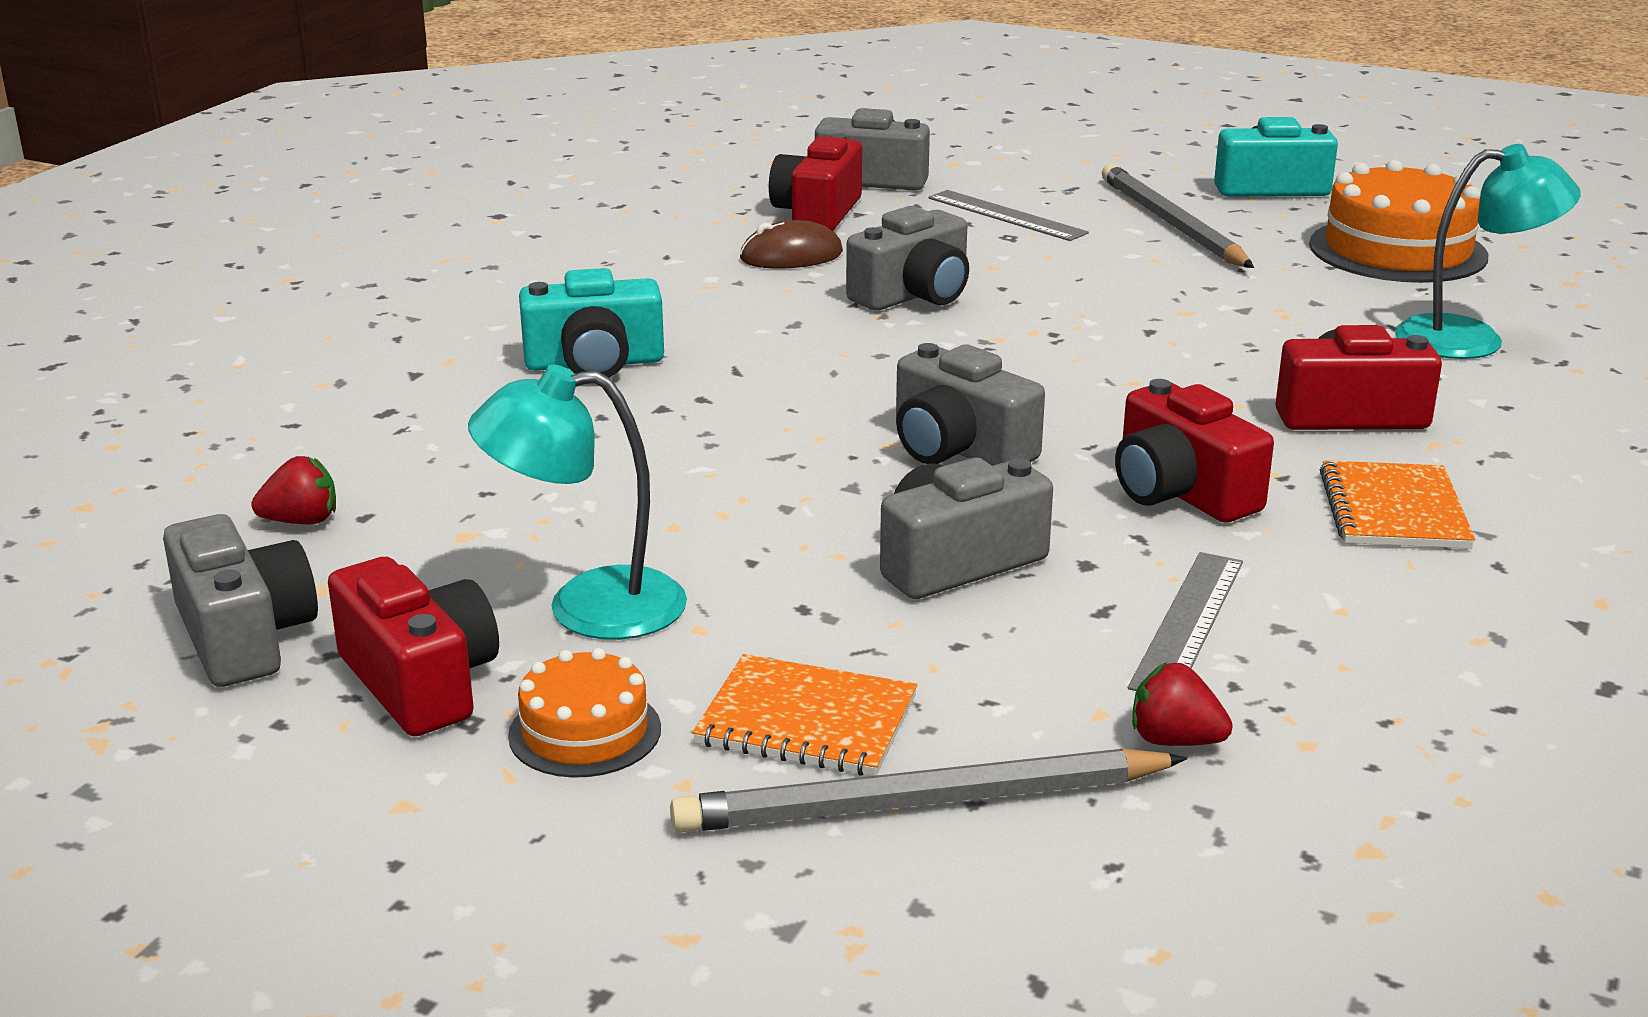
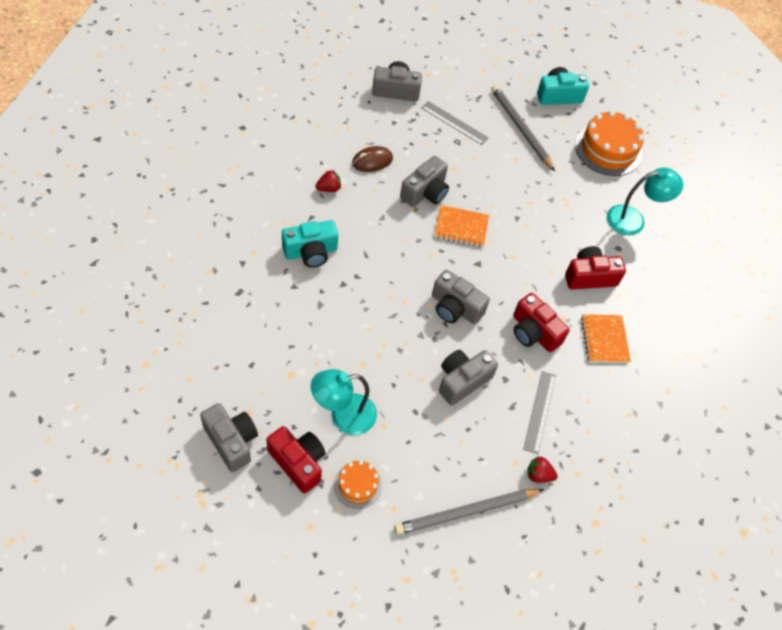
camera: 15 degrees left, 30 degrees up
red strawberry [252,456,336,524] -> red strawberry moved to [315,170,341,192]
orange notebook [692,654,917,776] -> orange notebook moved to [434,205,489,247]
red camera [769,133,862,231] -> none

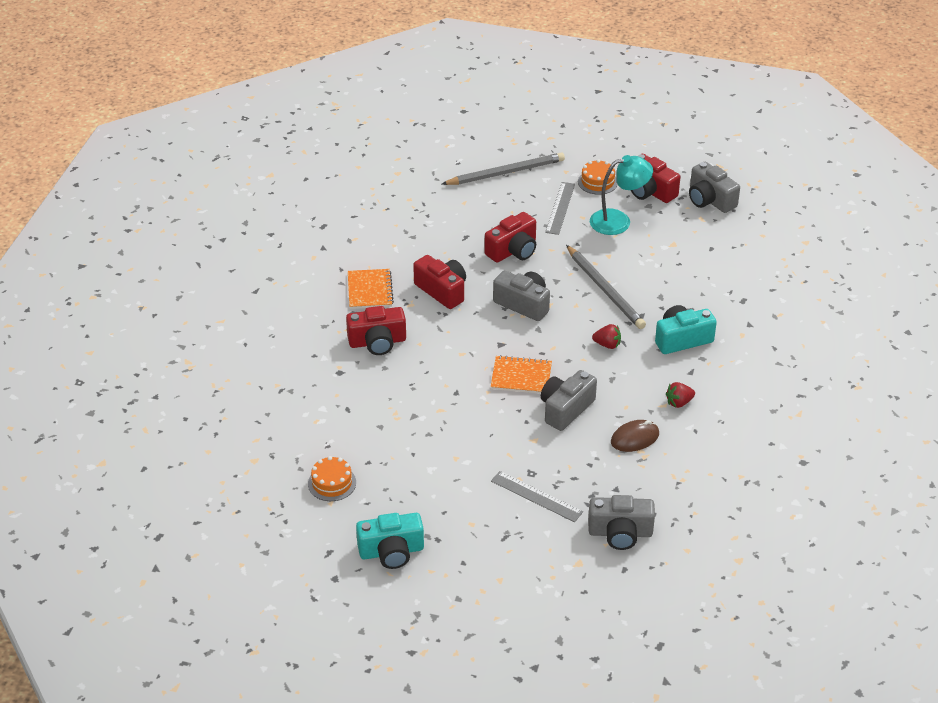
camera: 175 degrees left, 15 degrees down
grey camera [439,350,498,406] -> red camera [485,212,536,263]
grey pencil [491,85,555,171] -> grey pencil moved to [566,245,646,329]
grey ruler [523,371,556,454] -> grey ruler moved to [545,182,575,235]
red strawberry [527,456,558,483] -> red strawberry moved to [592,324,621,349]
orange cake [575,110,644,176] -> orange cake [308,456,356,501], size x0.54
turquoise lamp [607,168,683,235] -> none

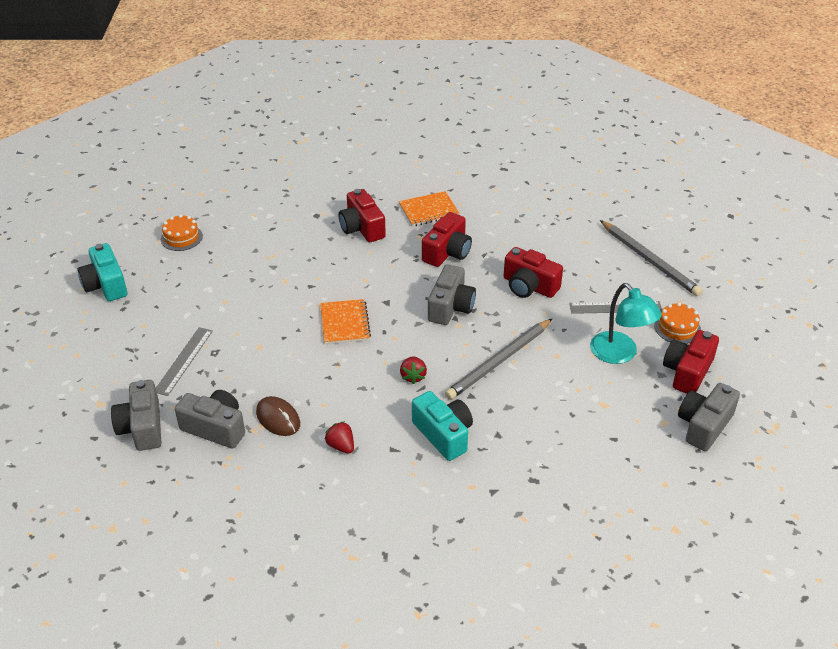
camera: 75 degrees right, 0 degrees up
grey camera [541,370,597,431] -> grey camera moved to [175,390,245,448]

